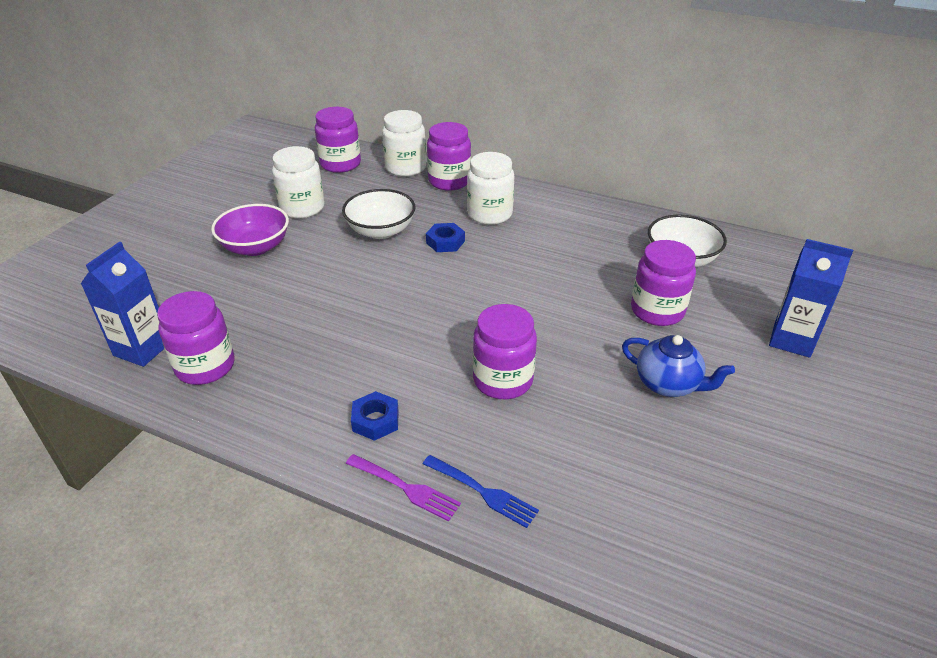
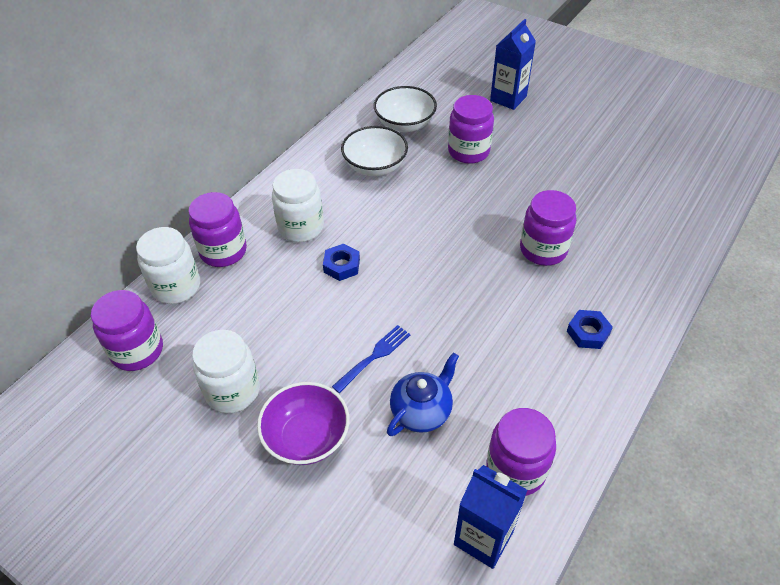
camera: 80 degrees left, 10 degrees up
white bowl [342,189,415,239] -> white bowl moved to [341,126,408,176]
purple fork [346,454,461,521] -> none
blue fork [423,455,539,528] -> blue fork moved to [332,325,411,393]
blue teapot [622,335,735,397] -> blue teapot moved to [387,353,459,436]

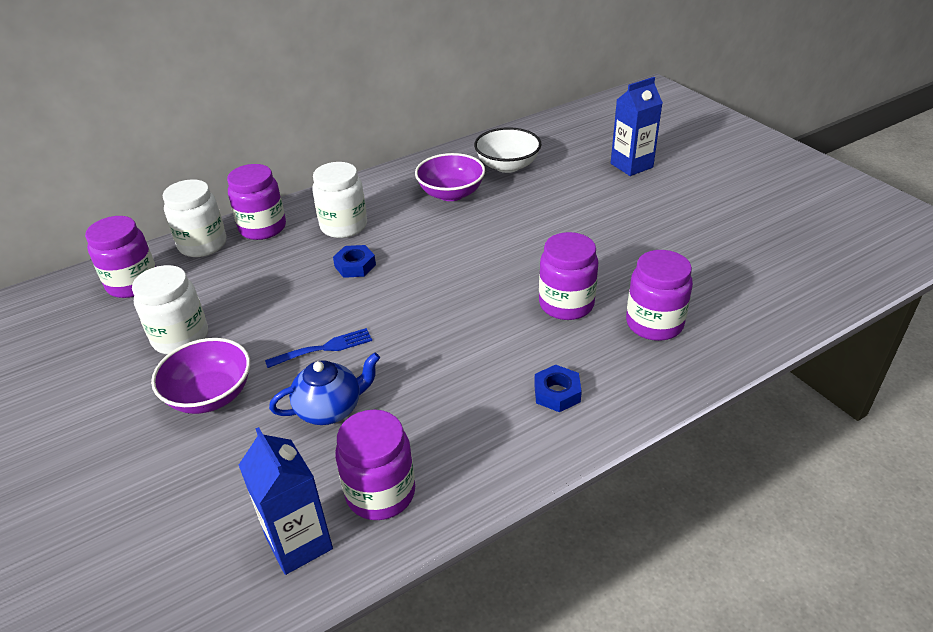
camera: 25 degrees right, 10 degrees down
white bowl [341,126,408,176] -> purple bowl [415,153,485,201]
purple jar [448,95,494,164] -> purple jar moved to [626,250,693,341]

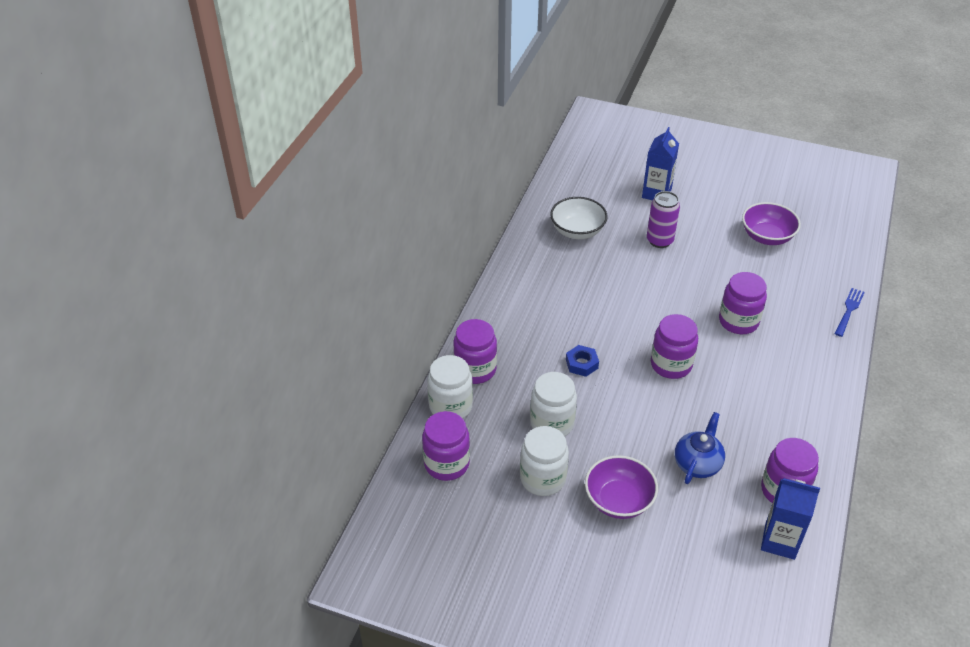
camera: 40 degrees left, 5 degrees up
blue fork [265,328,372,368] -> blue fork moved to [834,288,865,337]
white jar [312,162,367,238] -> white jar moved to [530,372,577,437]
purple bowl [415,153,485,201] -> purple bowl moved to [742,202,801,245]
blue nut [534,365,582,412] -> none
purple jar [626,250,693,341] -> purple jar moved to [651,314,698,379]
none -> purple can [647,191,680,248]

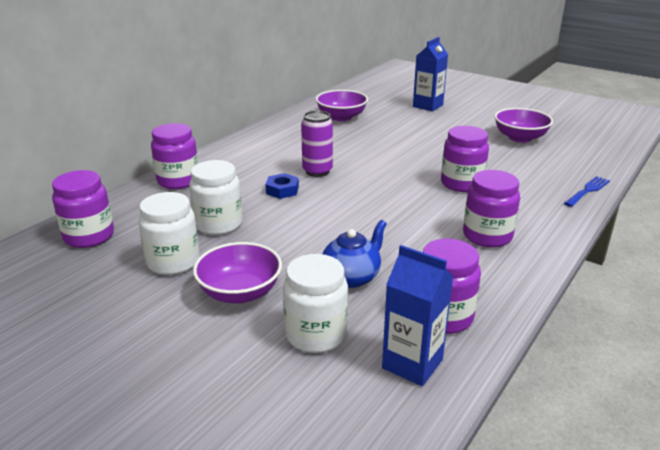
camera: 15 degrees right, 15 degrees down
white jar [427,355,473,418] -> white jar moved to [283,254,348,353]
white bowl [550,197,608,239] -> purple bowl [316,90,368,121]
purple can [647,191,680,248] -> purple can moved to [301,111,333,177]
purple jar [651,314,698,379] -> purple jar moved to [463,170,520,247]

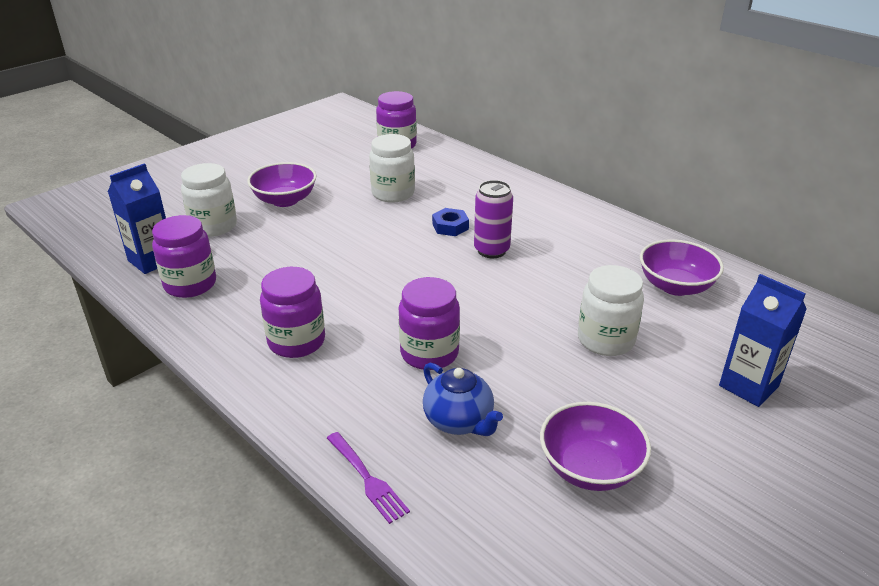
camera: 100 degrees right, 5 degrees up
white jar [139,192,200,275] -> white jar moved to [578,265,644,356]
purple jar [151,123,198,189] -> none
blue teapot [323,220,387,288] -> blue teapot moved to [423,363,503,436]
blue fork [564,176,610,207] -> purple fork [327,432,410,524]

